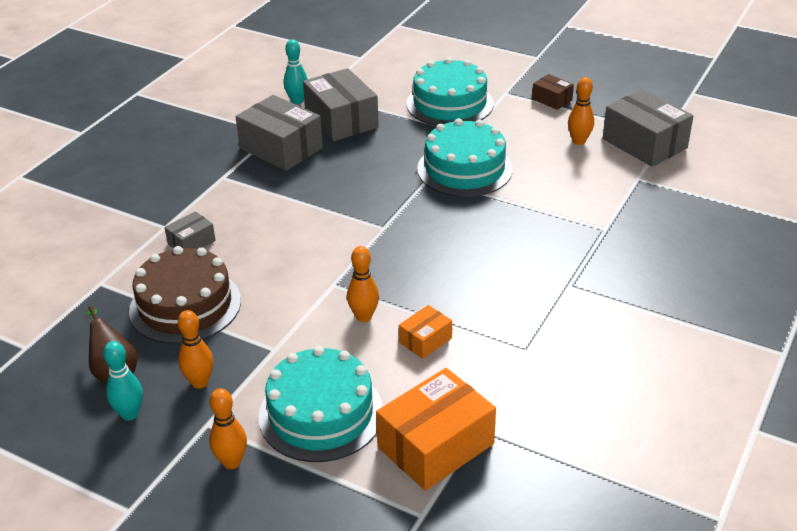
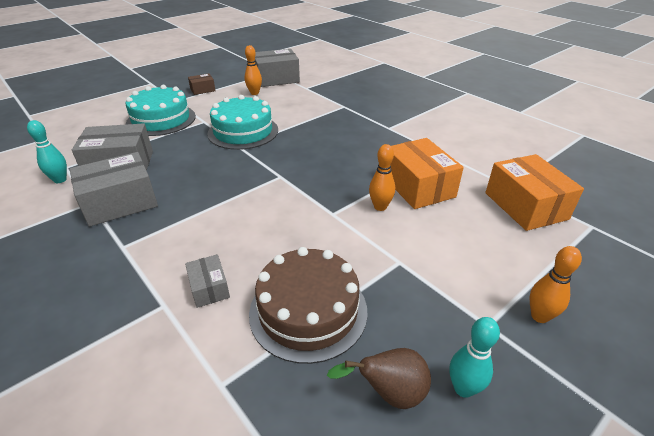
camera: 70 degrees left, 0 degrees up
orange bowling pin [178,310,213,389] -> none
turquoise cake [258,346,383,462] -> none
orange box [399,305,452,359] -> orange box [391,138,464,209], size x1.97

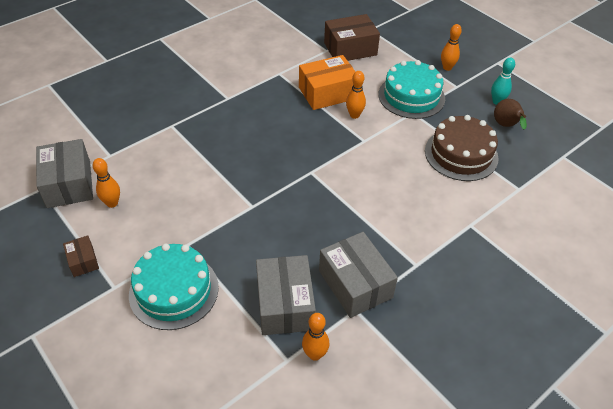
camera: 90 degrees left, 10 degrees up
turquoise bowling pin [27,120,67,183] -> orange bowling pin [302,313,329,361]
grey box [185,254,230,308] -> none
turquoise cake [207,95,278,150] -> turquoise cake moved to [378,60,445,119]
orange box [485,154,584,231] -> brown box [324,14,380,61]

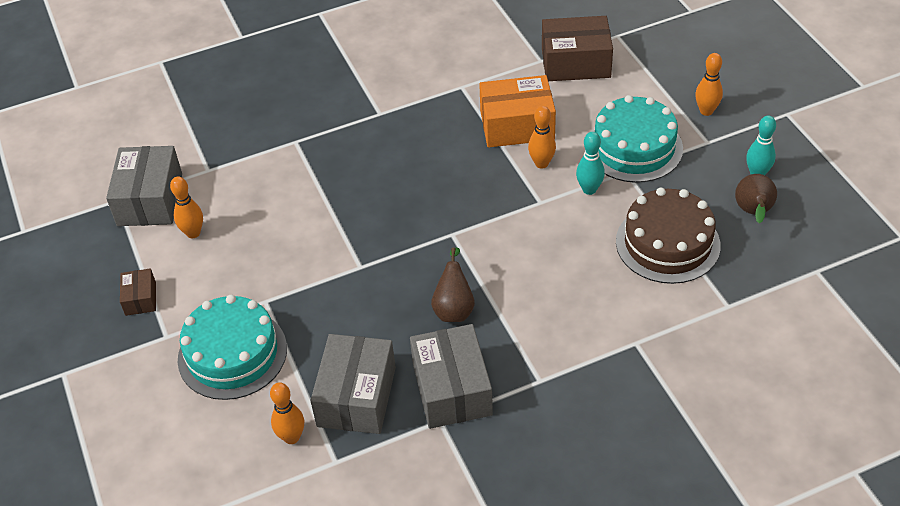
camera: 20 degrees right, 0 degrees up
orange bowling pin [302,313,329,361] -> orange bowling pin moved to [270,382,304,444]
none -> brown pear [431,247,475,322]
none -> turquoise bowling pin [576,132,605,195]

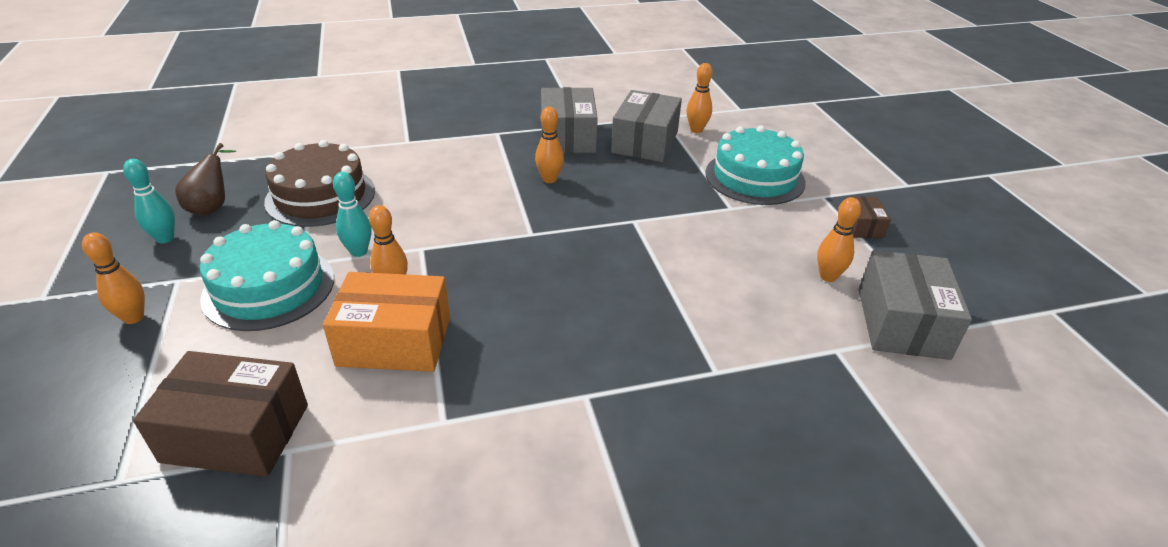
camera: 175 degrees left, 10 degrees down
brown pear [431,247,475,322] -> orange bowling pin [535,107,564,183]

